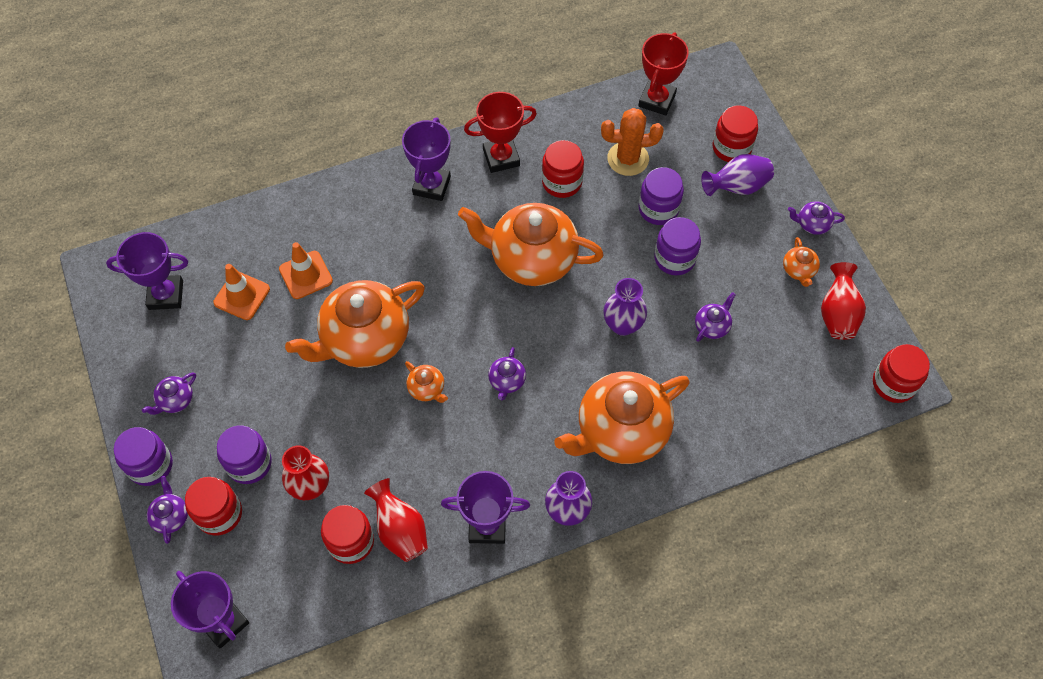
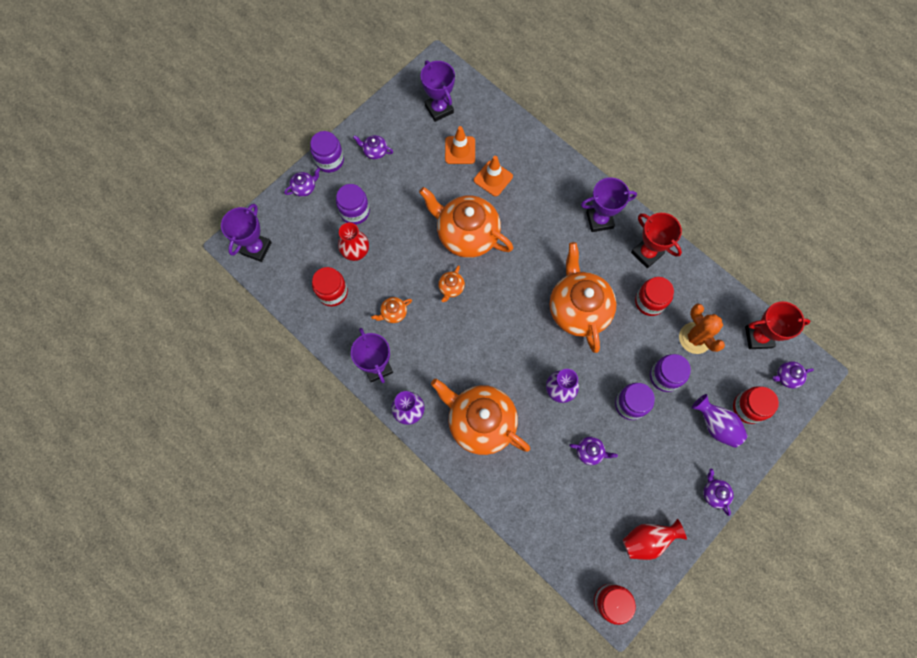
camera: 65 degrees right, 10 degrees up
red jar [185,477,242,535] -> none
red vase [364,478,428,562] -> none
purple teapot [488,347,526,400] -> purple teapot moved to [772,361,814,389]
orange teapot [783,237,820,287] -> orange teapot moved to [371,297,412,323]

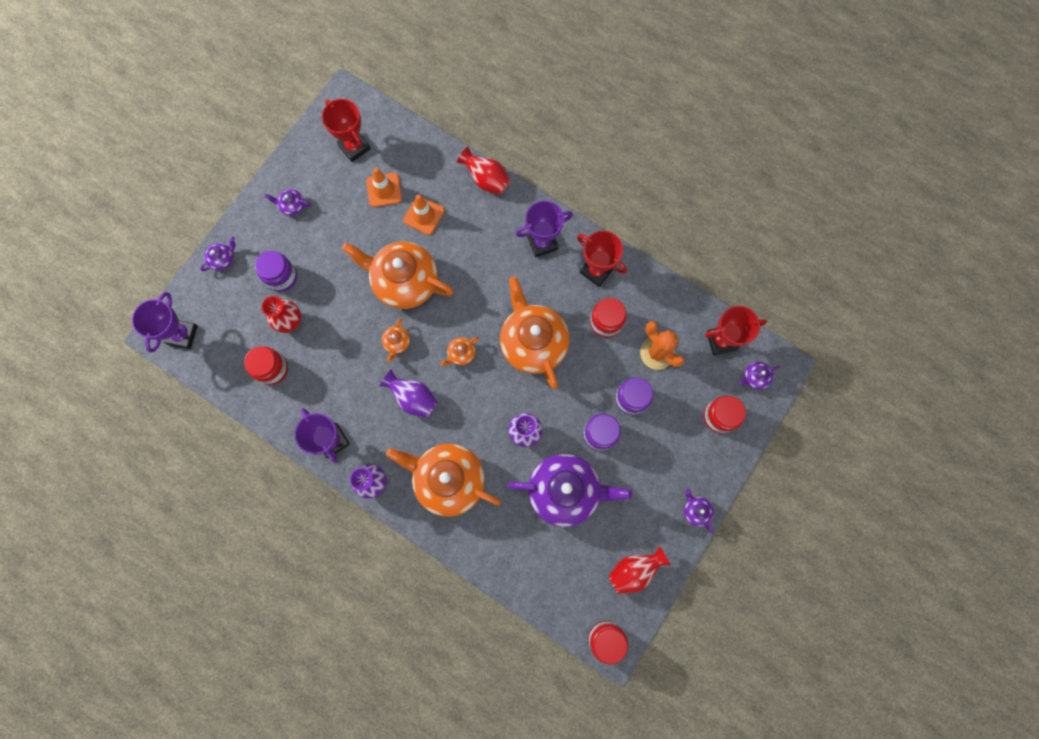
camera: 10 degrees left, 5 degrees up
purple jar [310,131,344,173] -> none
orange teapot [371,297,412,323] -> orange teapot moved to [440,337,479,366]
purple trophy [421,60,455,122] -> red trophy [322,99,371,162]
purple teapot [569,437,618,465] -> purple teapot [507,454,632,527], size x2.43
purple vase [692,394,748,448] -> purple vase moved to [379,369,438,418]
none -> red vase [457,147,511,195]

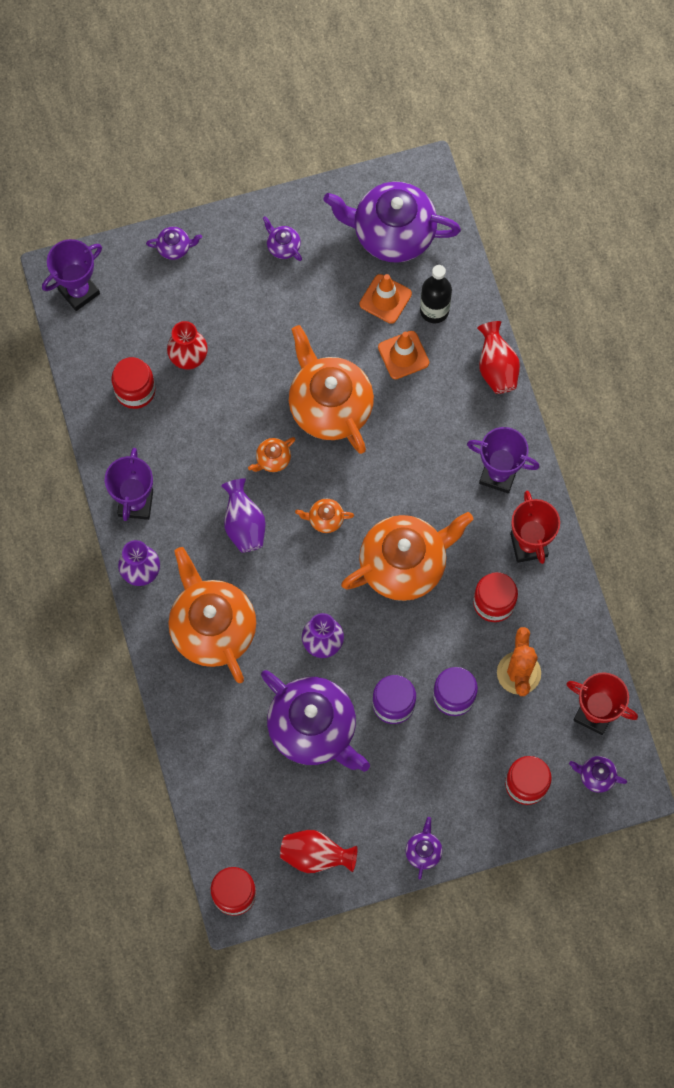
camera: 40 degrees right, 5 degrees down
purple jar [255,251,297,292] -> none
red trophy [322,99,371,162] -> purple teapot [323,182,461,263]
orange teapot [500,277,570,389] -> orange teapot turned 45 degrees clockwise [341,512,474,601]
none -> black bottle [420,265,452,323]

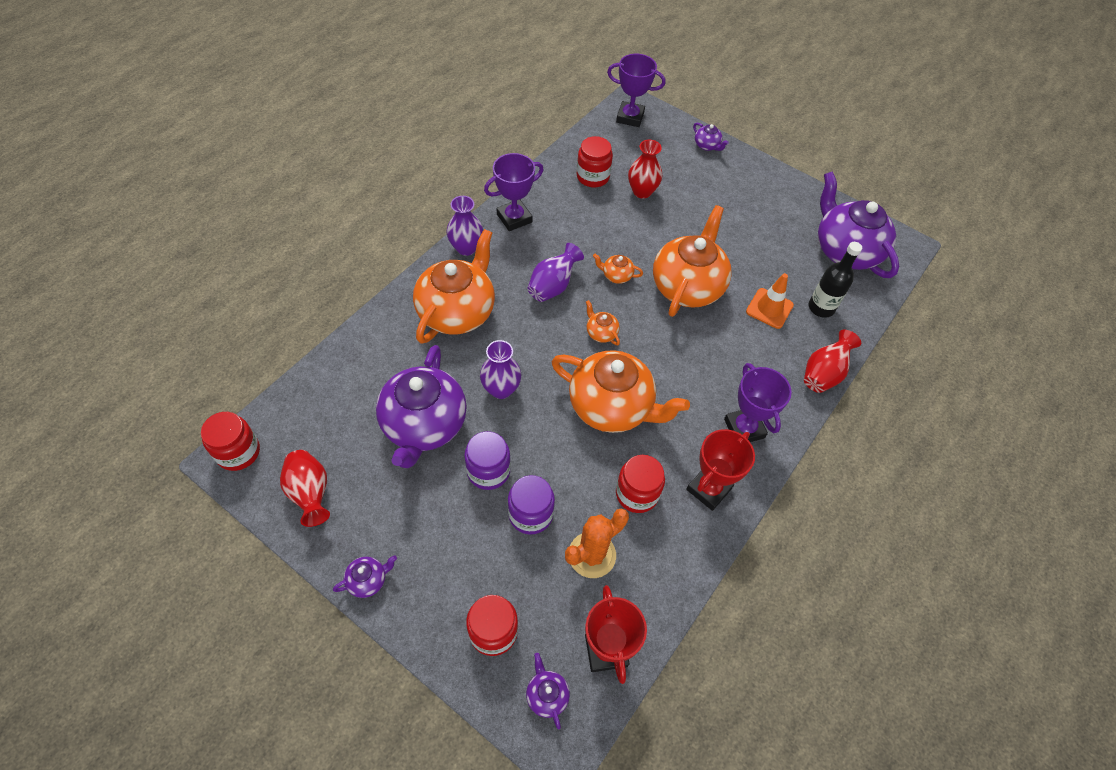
camera: 50 degrees right, 15 degrees down
purple teapot [263,216,302,261] -> none
orange traffic cone [359,274,412,324] -> none

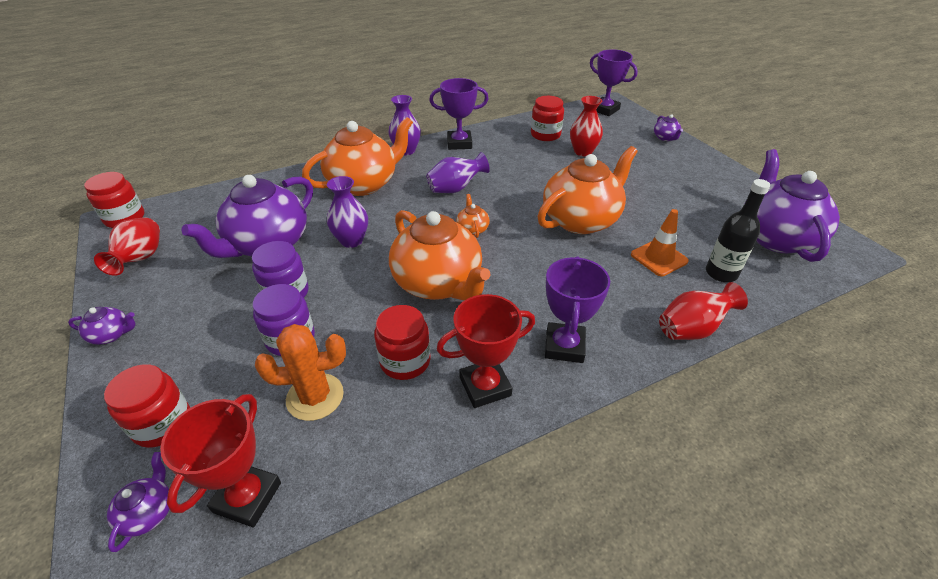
camera: 30 degrees right, 15 degrees down
orange teapot [593,254,643,284] -> none

